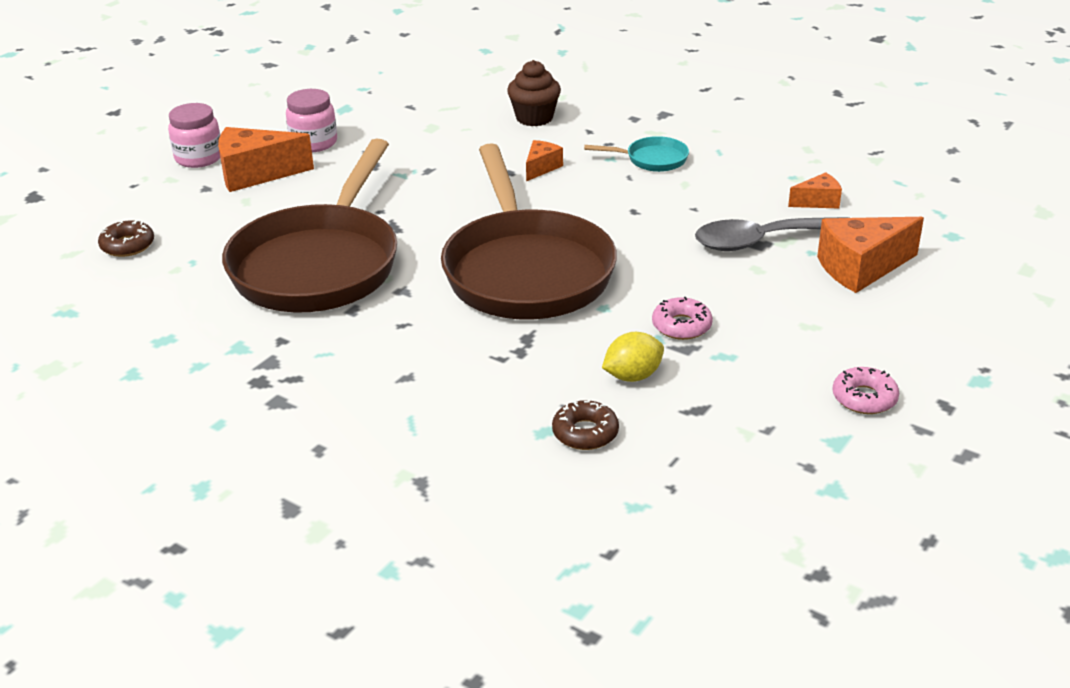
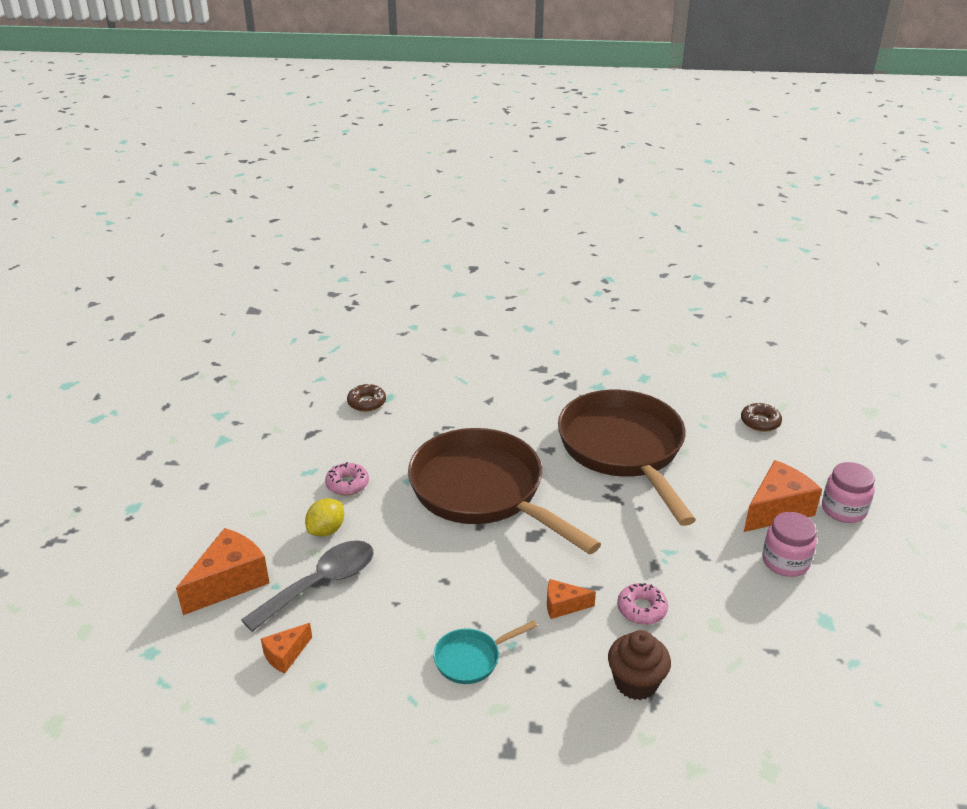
camera: 150 degrees right, 0 degrees up
orange cheese [526,140,563,181] -> orange cheese turned 90 degrees clockwise [547,579,596,619]
yellow lemon [602,332,664,382] -> yellow lemon moved to [305,498,344,536]
pink donut [832,367,899,414] -> pink donut moved to [617,583,668,625]

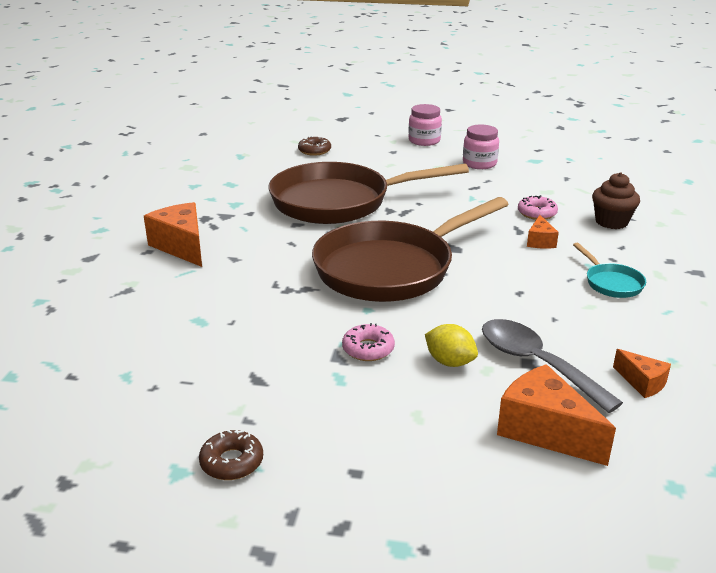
camera: 85 degrees left, 5 degrees down
brown donut [347,384,386,412] -> brown donut moved to [199,430,263,480]
orange cheese [744,460,822,532] -> orange cheese moved to [144,202,202,267]

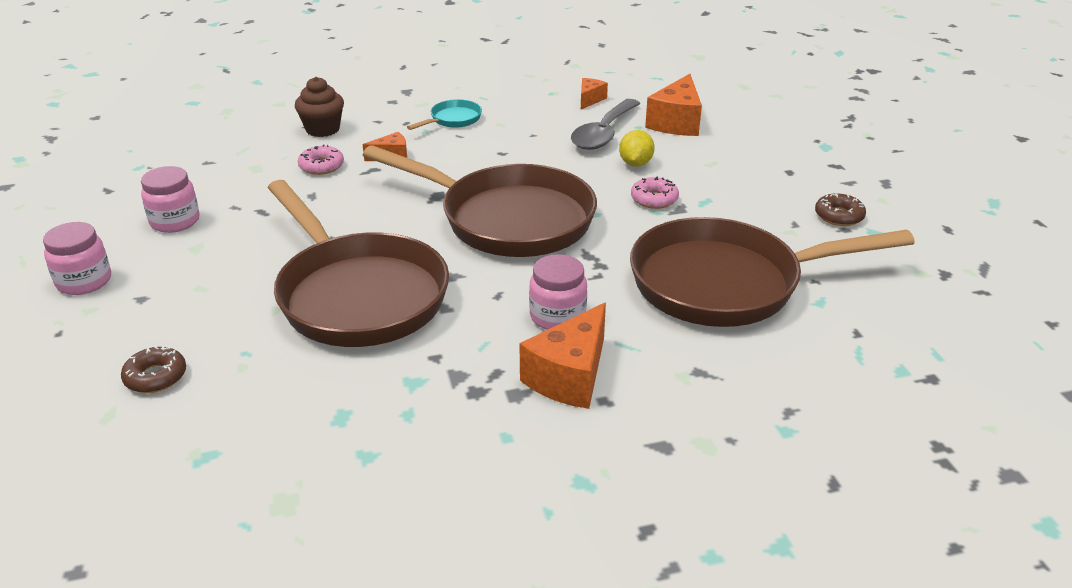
camera: 115 degrees left, 5 degrees up
none -> pink jar [529,254,587,330]
none -> brown pan [630,217,915,327]

